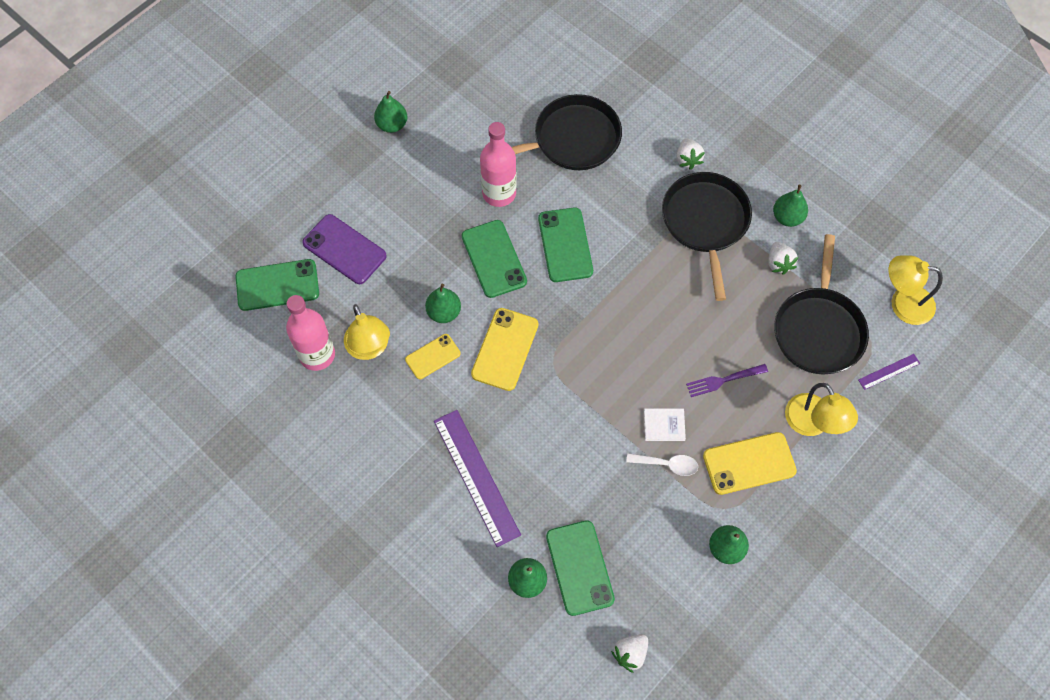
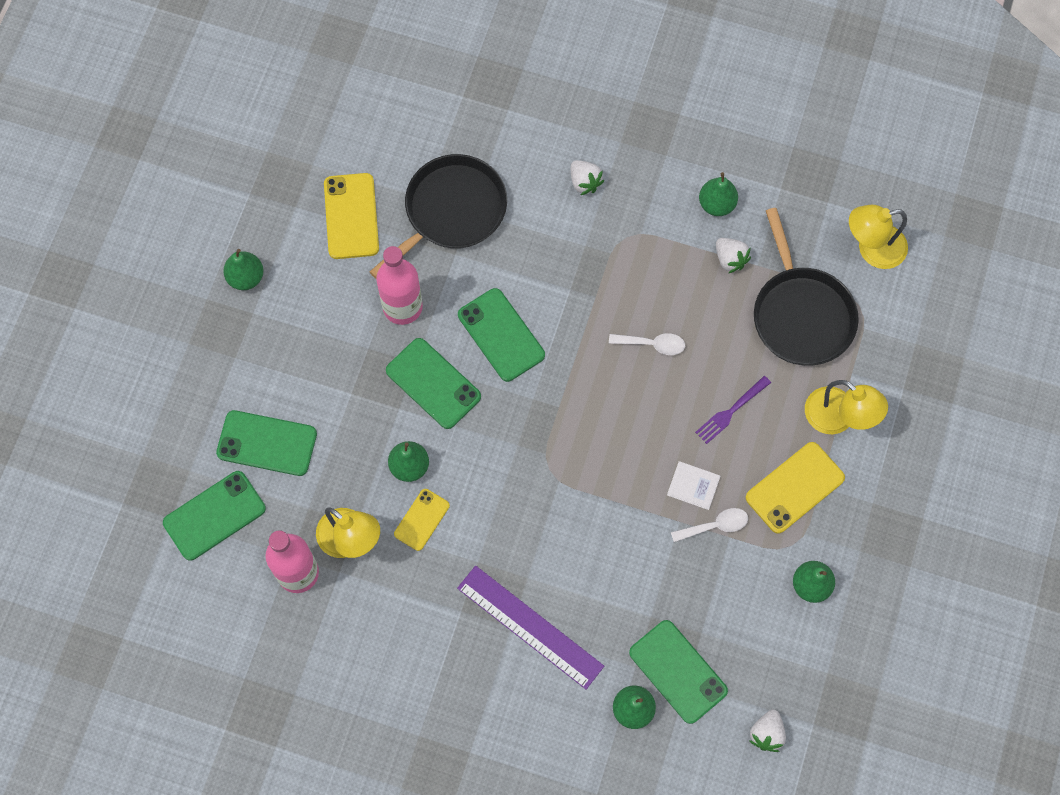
camera: 25 degrees left, 5 degrees up
purple phone [302,214,387,284] -> green phone [216,410,317,476]
yellow phone [471,308,538,391] -> yellow phone moved to [324,173,379,259]
white book [644,408,686,441] -> white book turned 45 degrees clockwise [667,461,721,510]
black pan [662,172,752,301] -> none
purple ruler [858,354,920,390] -> none
none -> white spoon [609,333,685,355]

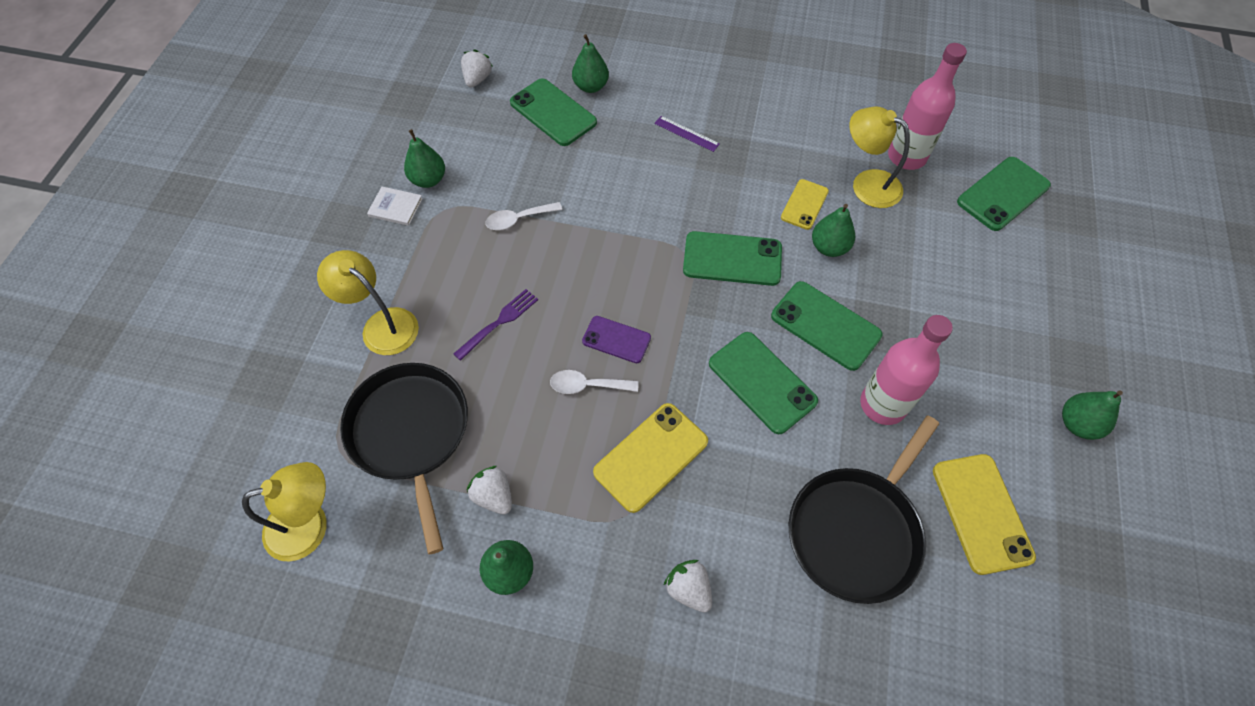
camera: 175 degrees right, 10 degrees down
green phone [216,410,317,476] -> green phone moved to [683,231,782,286]
purple ruler [457,566,604,689] -> purple ruler [654,116,720,152], size x0.47
white book [667,461,721,510] -> white book moved to [367,187,423,226]
yellow phone [746,442,845,534] -> yellow phone moved to [593,403,708,513]
none -> purple phone [582,316,651,363]

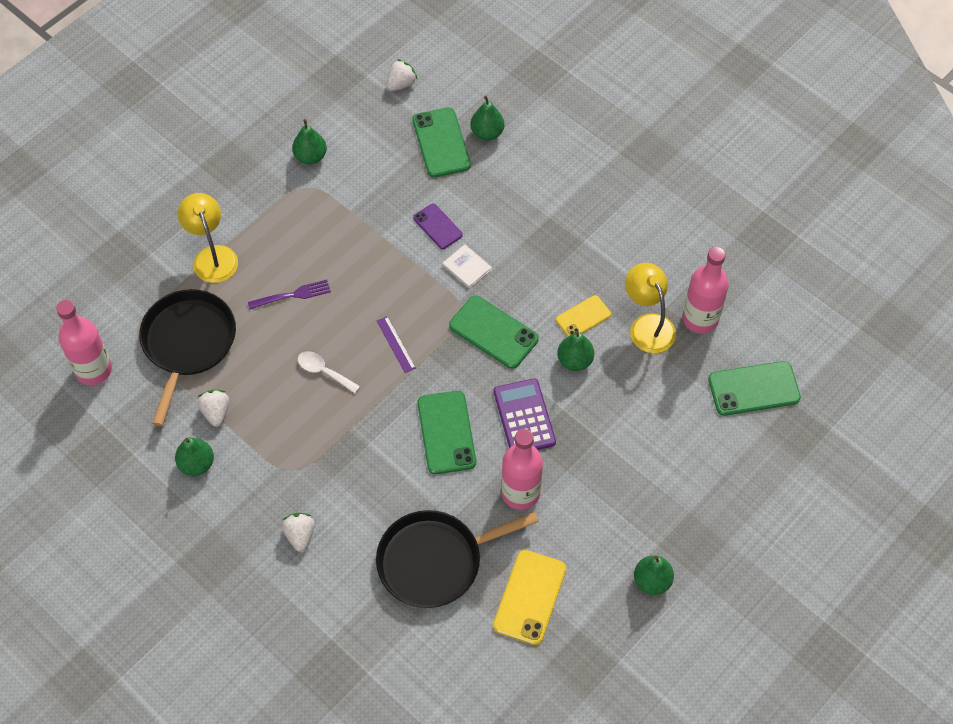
camera: 30 degrees right, 0 degrees up
yellow lamp [242,462,327,562] -> pink bottle [56,300,112,385]
white book [367,187,423,226] -> white book moved to [442,244,492,289]
white spoon [485,202,562,230] -> none
purple phone [582,316,651,363] -> purple phone moved to [413,204,463,249]
yellow phone [593,403,708,513] -> none
purple ruler [654,116,720,152] -> purple ruler moved to [377,316,416,373]
green phone [771,281,882,371] -> purple calculator [494,378,556,450]

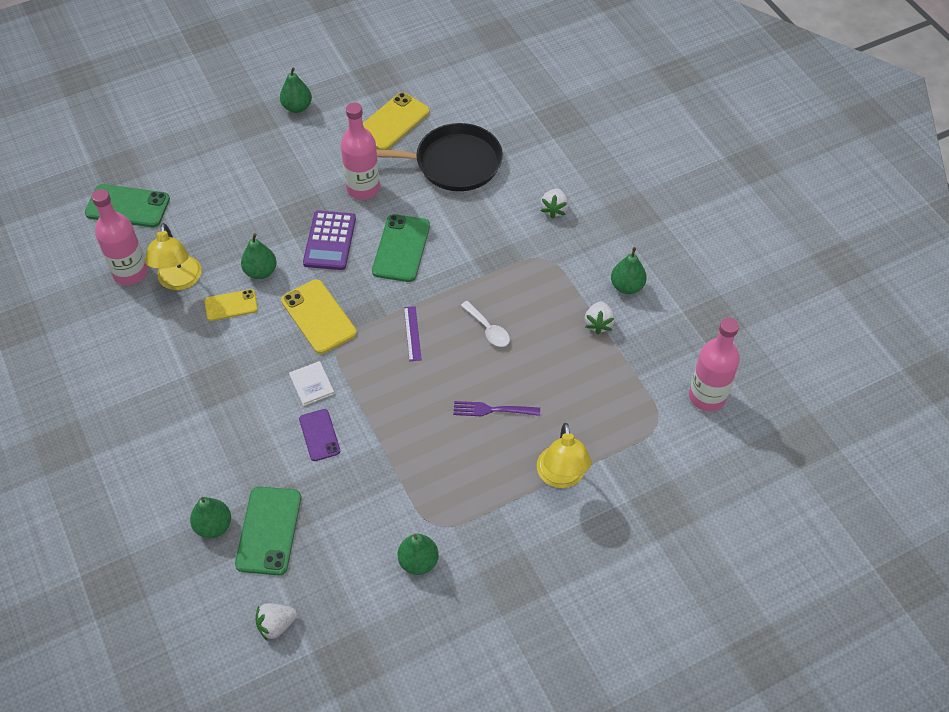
camera: 160 degrees left, 5 degrees down
black pan [139,289,236,426] -> none
green phone [449,295,539,369] -> yellow phone [281,280,357,354]

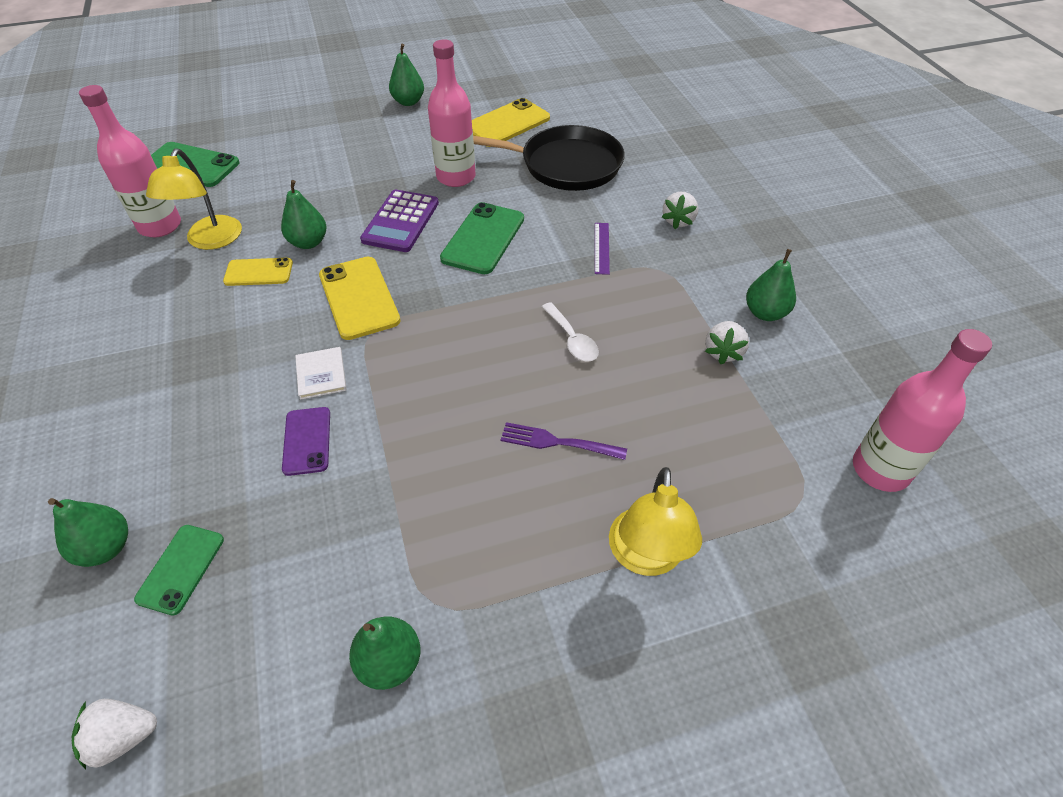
camera: 10 degrees right, 5 degrees down
green phone [235,486,301,575] -> green phone [134,525,224,616], size x0.62
purple ruler [404,306,422,361] -> purple ruler moved to [595,223,610,275]

